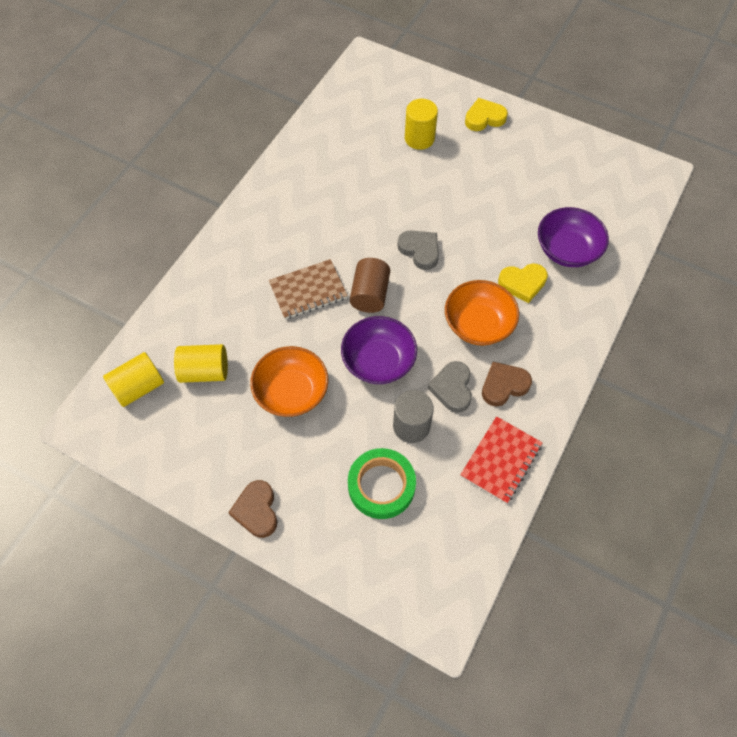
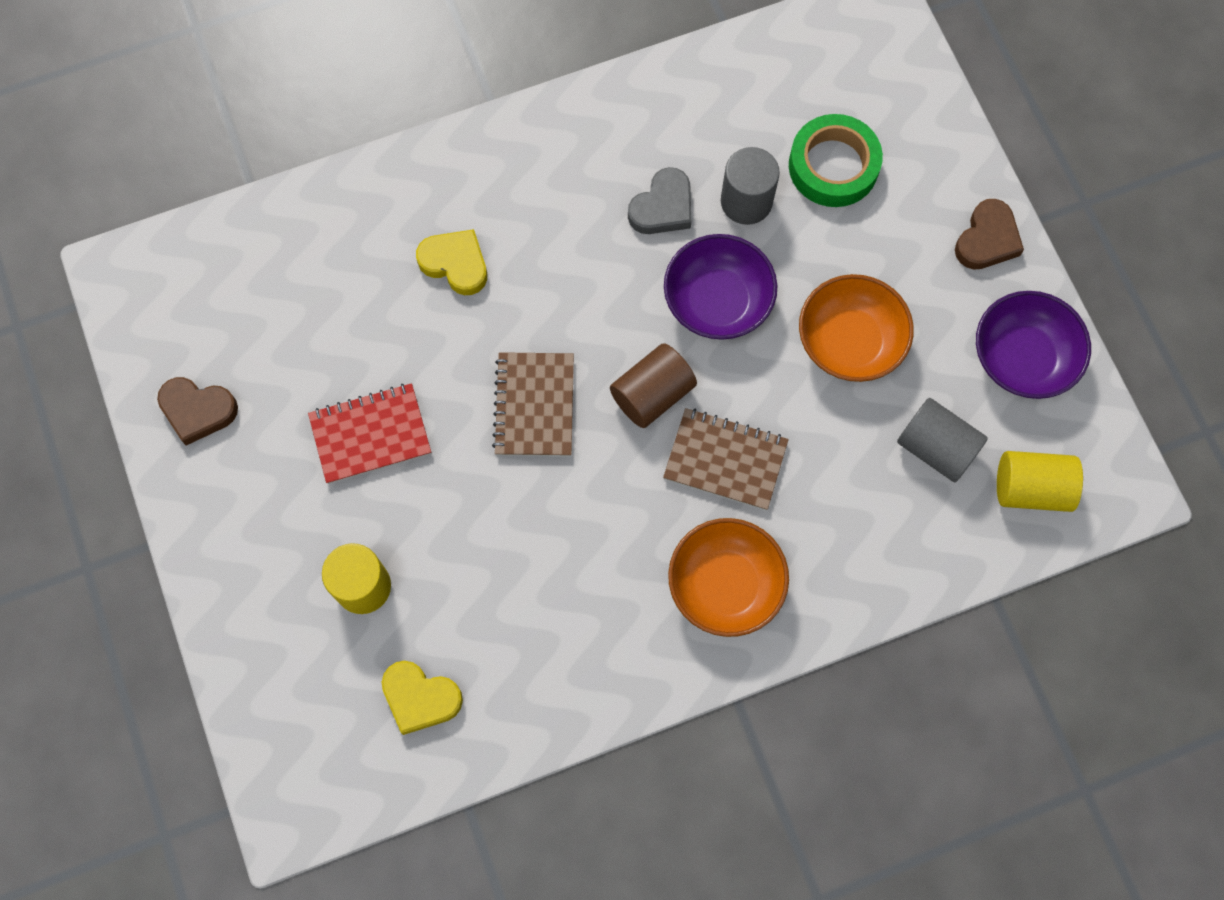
camera: 140 degrees left, 10 degrees up
yellow cylinder [174,344,228,383] -> grey cylinder [897,398,988,482]
grey heart [397,230,439,270] -> brown notebook [492,352,574,456]
orange bowl [445,280,519,346] -> orange bowl moved to [668,518,789,637]
red notebook [460,416,543,504] -> red notebook moved to [308,383,431,484]
yellow heart [465,98,508,131] -> yellow heart moved to [382,661,463,735]
brown heart [482,362,532,407] -> brown heart moved to [157,377,238,445]
purple bowl [538,207,609,267] -> purple bowl moved to [976,291,1091,399]

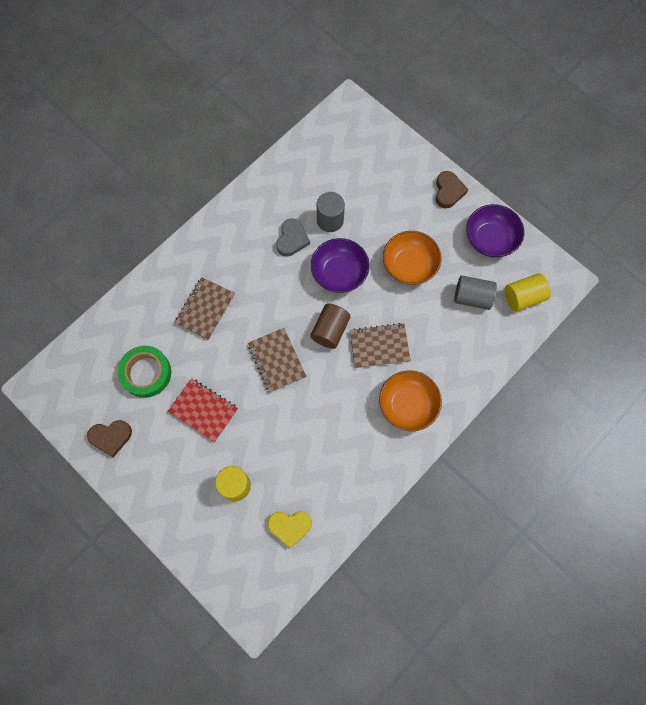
camera: 25 degrees left, 0 degrees up
red notebook [308,383,431,484] -> red notebook turned 75 degrees clockwise [168,378,238,442]
yellow heart [416,229,487,295] -> brown notebook [174,277,235,340]
green tape [789,114,883,207] -> green tape moved to [118,346,171,398]

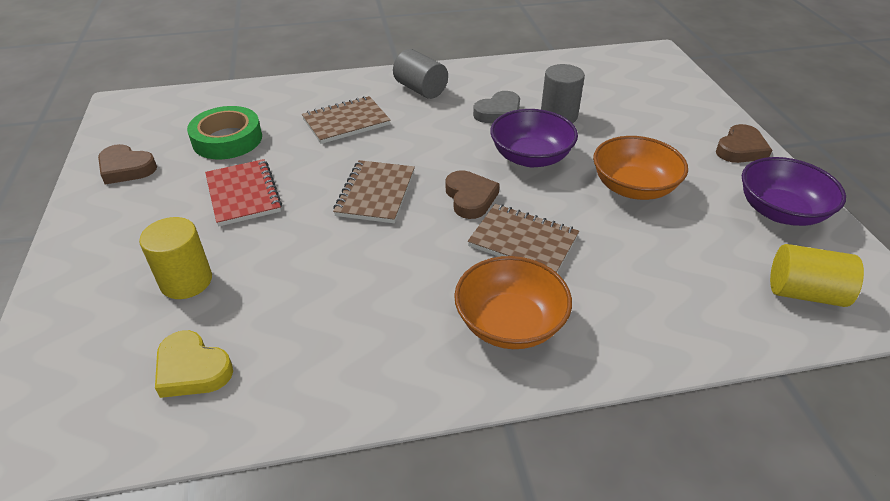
camera: 35 degrees right, 30 degrees down
brown cylinder [310,304,351,349] -> brown heart [446,170,500,219]
grey cylinder [454,275,497,310] -> grey cylinder moved to [393,49,448,99]

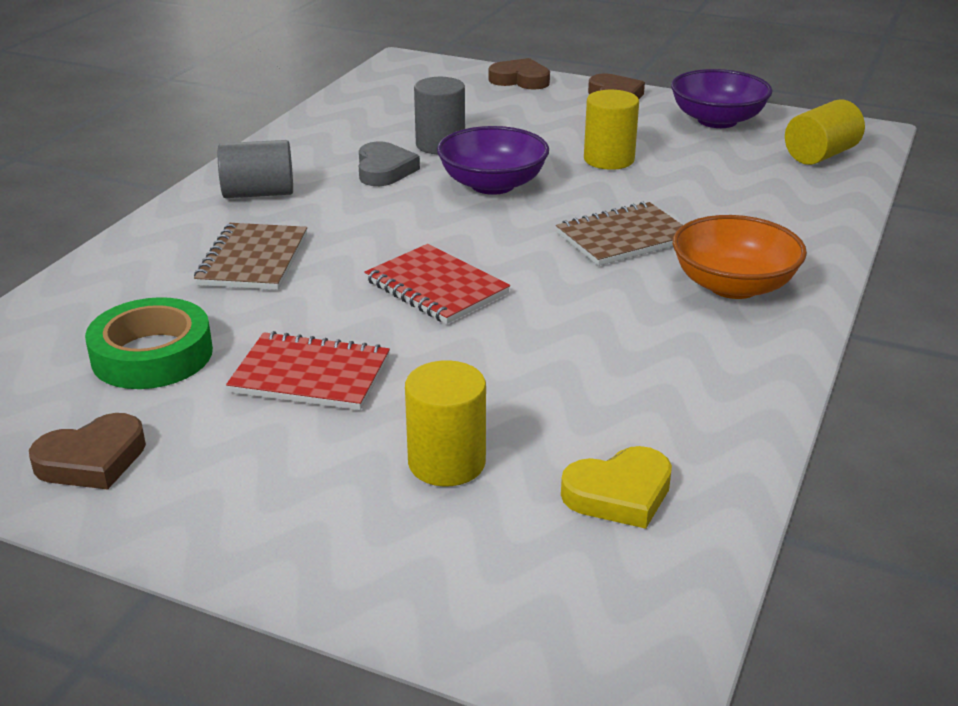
camera: 55 degrees left, 10 degrees down
brown notebook [333,160,415,223] -> red notebook [364,244,510,324]
brown heart [446,170,500,219] -> brown heart moved to [488,58,550,90]
orange bowl [593,136,688,200] -> yellow cylinder [584,90,639,170]

